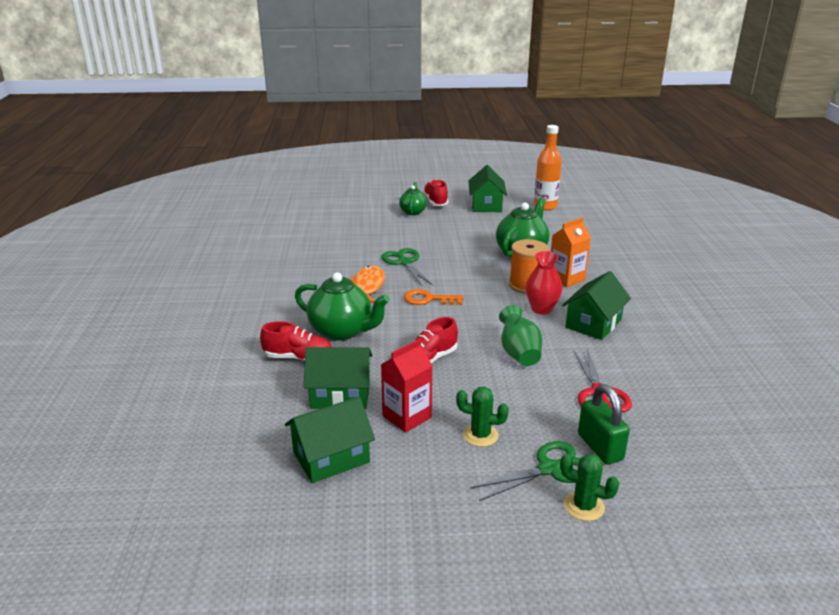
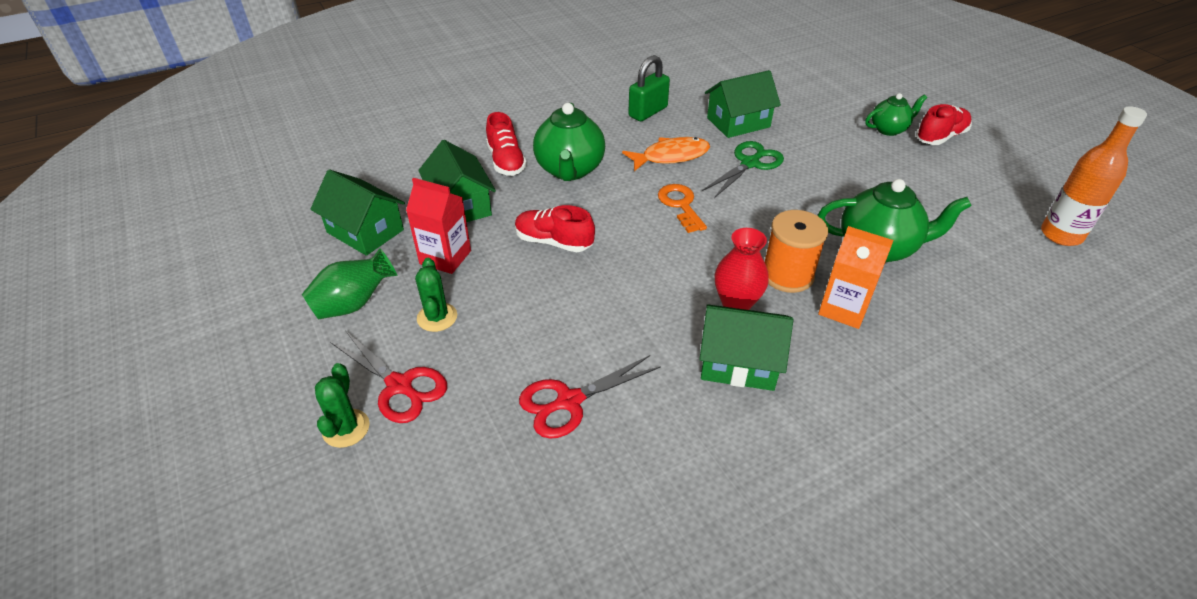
camera: 65 degrees right, 15 degrees up
green house [468,165,507,212] -> green house moved to [705,70,781,138]
green scissors [471,441,580,501] -> red scissors [330,330,447,423]
green vase [499,305,542,366] -> green vase moved to [302,248,397,320]
green padlock [578,384,630,464] -> green padlock moved to [628,55,670,121]

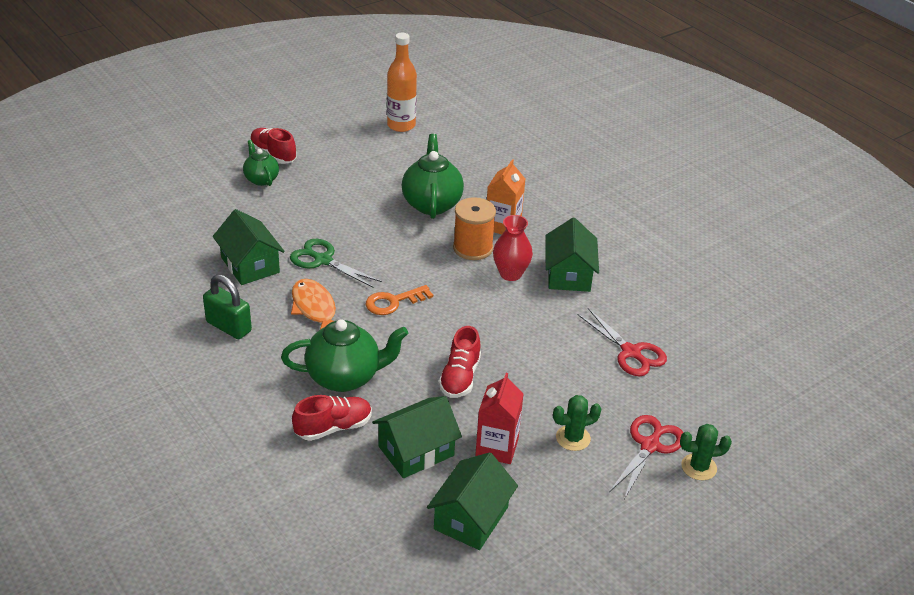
camera: 100 degrees left, 5 degrees down
green vase [302,248,397,320] -> none

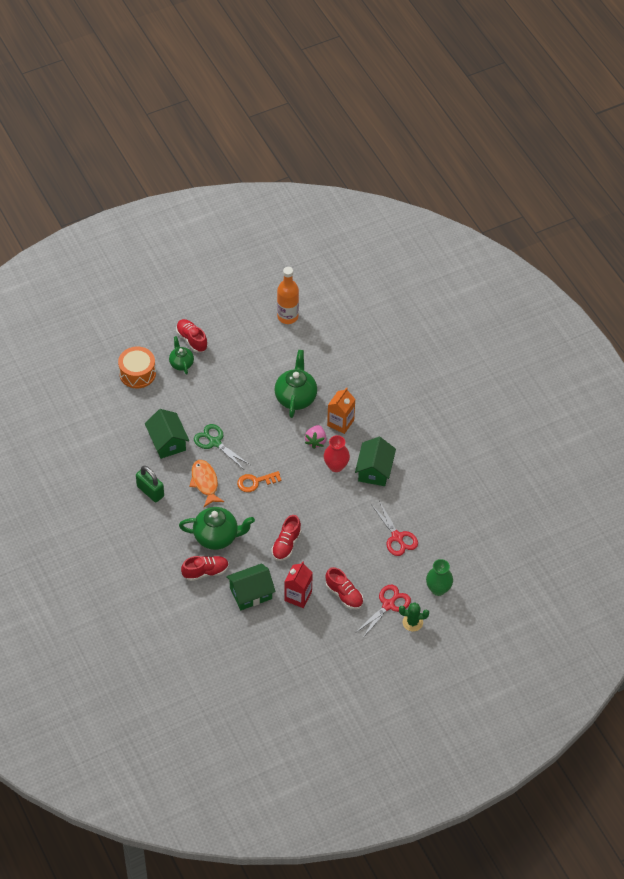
camera: 10 degrees right, 15 degrees up
green house [427,452,518,550] -> none
orange spool [453,197,496,260] -> pink strawberry [305,425,326,449]
green cactus [553,395,601,451] -> red shoe [326,567,363,609]
none -> orange drum [118,347,156,388]
none -> green vase [426,559,453,596]

